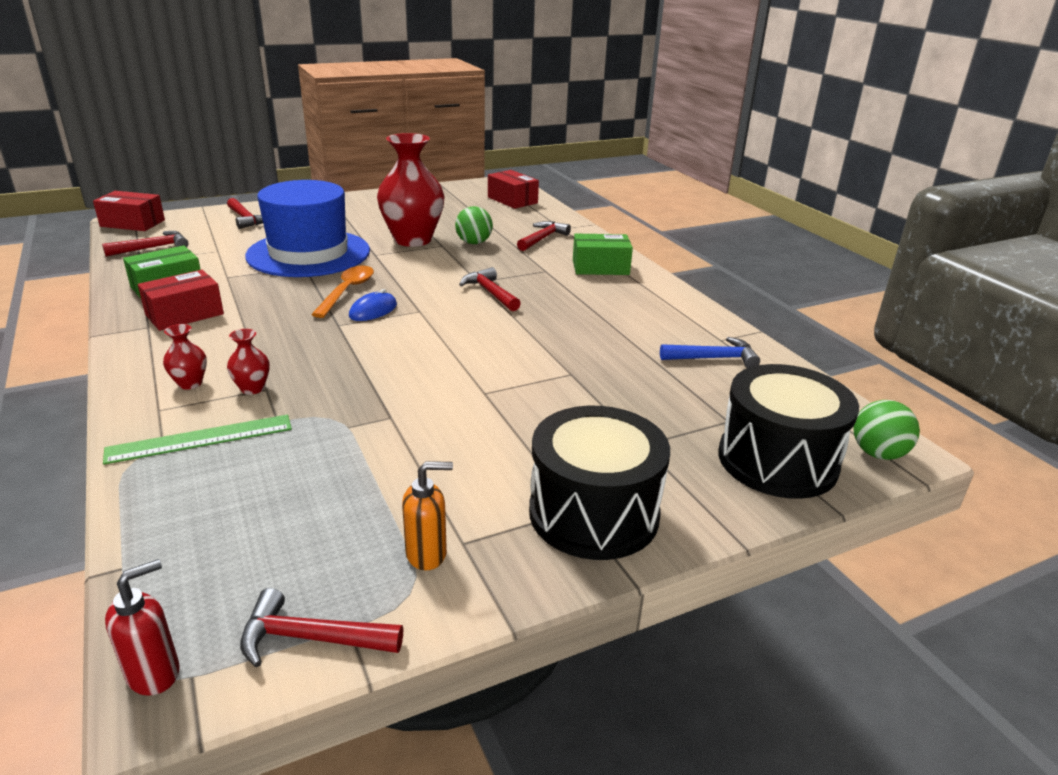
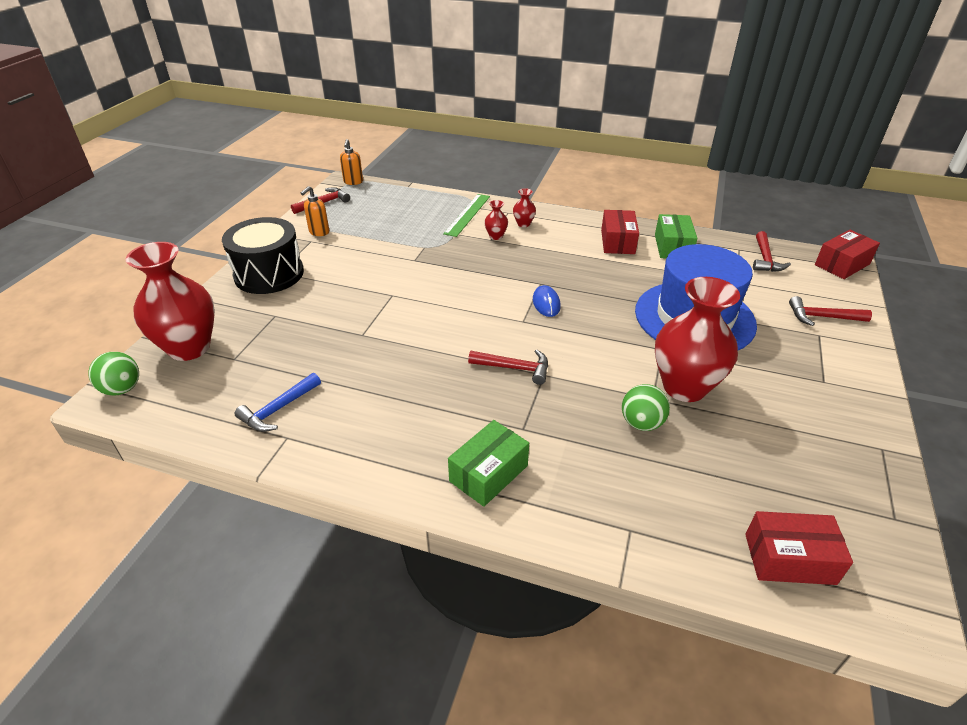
camera: 135 degrees right, 10 degrees up
red soap dispenser [105,559,180,696] -> orange soap dispenser [340,139,363,185]
orange spoon [311,266,374,318] -> none
red hammer [517,221,571,251] -> none
black drum [718,364,859,499] -> red vase [126,242,215,361]

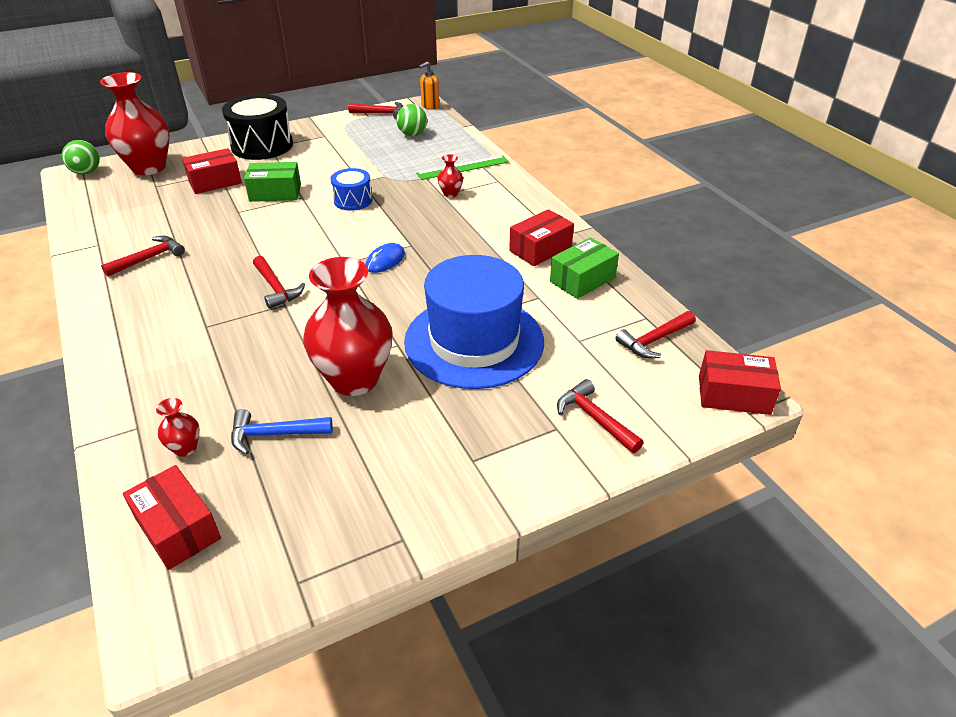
camera: 45 degrees right, 0 degrees up
blue hammer [235,373,321,432] -> blue hammer moved to [231,409,333,455]
orange soap dispenser [301,186,329,236] -> none
green box [448,420,529,507] -> green box moved to [244,162,301,202]
red vase [513,188,536,227] -> red vase moved to [156,398,200,457]
green ball [622,384,670,431] -> green ball moved to [396,104,427,136]
none -> red hammer [101,236,185,277]
none -> red box [182,148,242,194]
none -> blue drum [331,168,372,211]

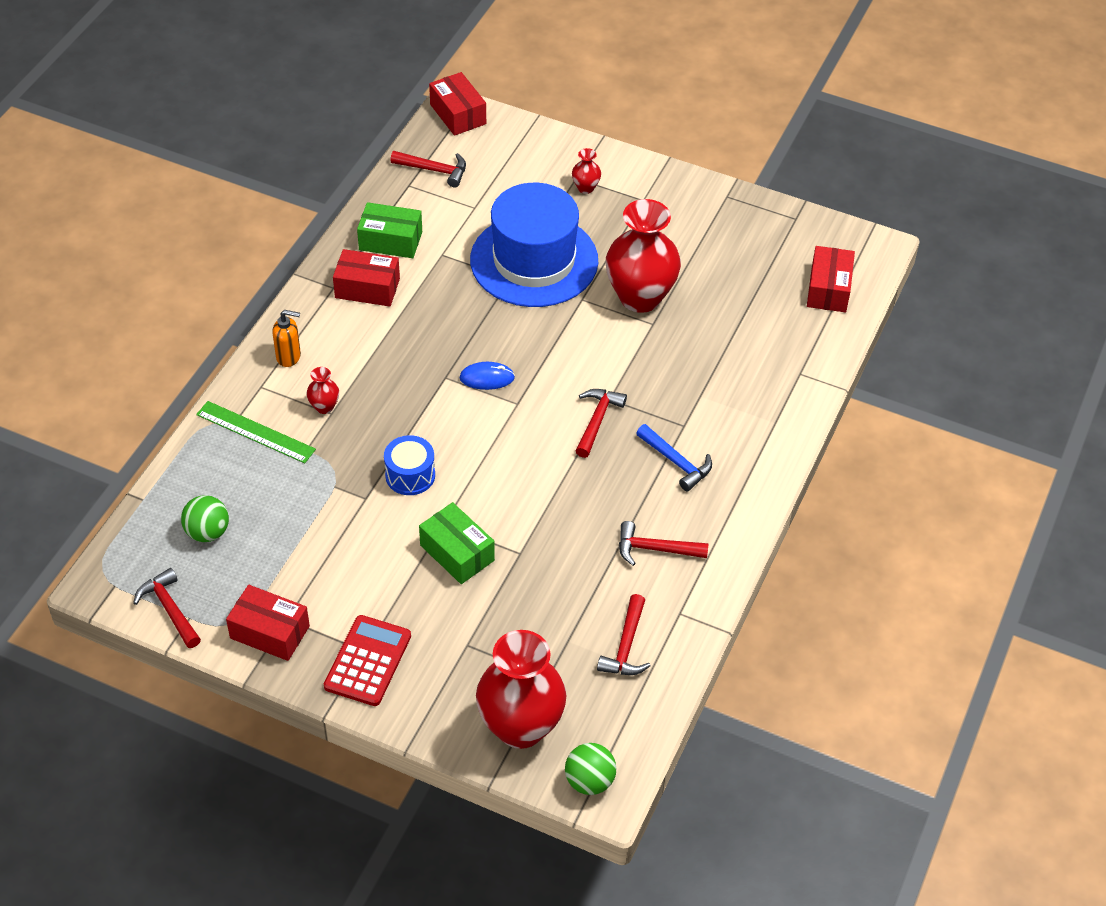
camera: 130 degrees left, 10 degrees up
red vase [156,398,200,457] -> red vase moved to [572,148,601,194]
red box [182,148,242,194] -> red box moved to [226,585,310,661]
black drum [222,94,293,160] -> red calculator [324,615,411,706]
blue hammer [231,409,333,455] -> blue hammer moved to [636,424,712,492]
orange soap dispenser [419,61,439,110] -> orange soap dispenser moved to [272,310,301,367]
red hammer [557,379,644,453] -> red hammer moved to [597,594,651,675]

